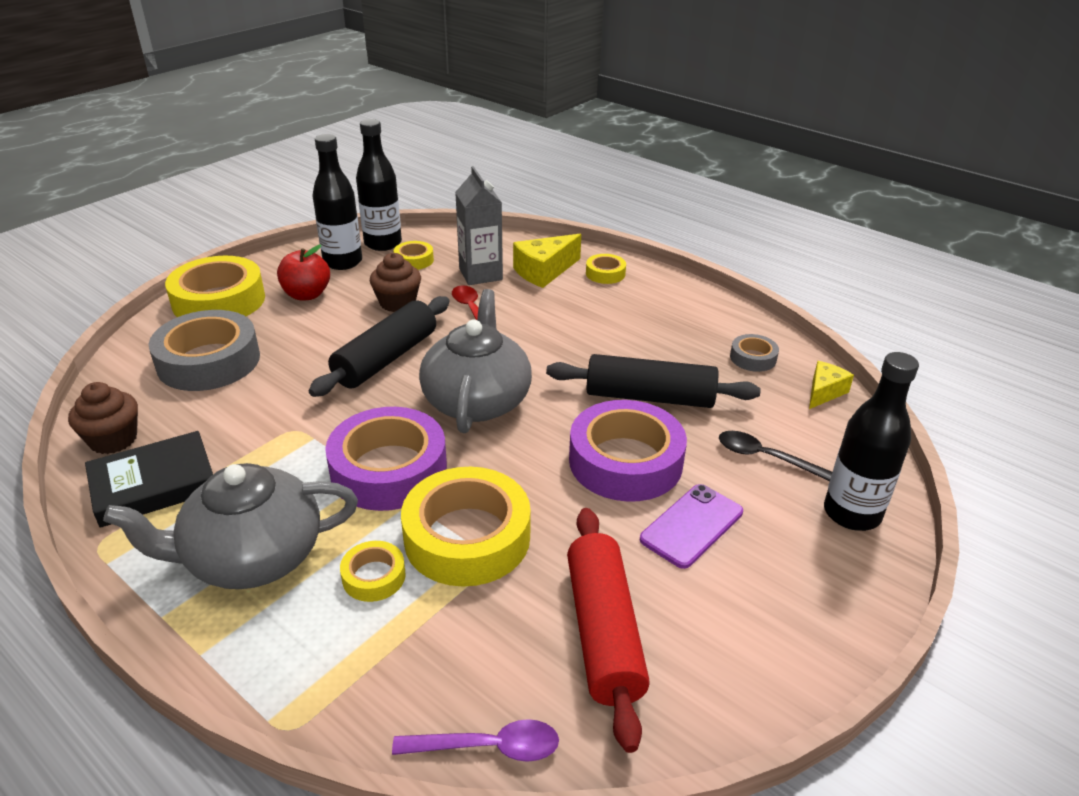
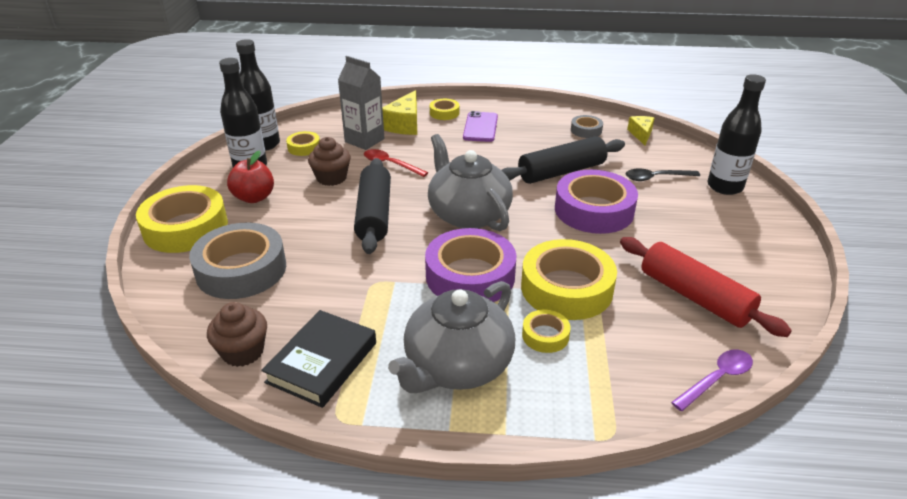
camera: 35 degrees left, 0 degrees up
purple phone [640,484,743,569] -> purple phone moved to [463,111,498,142]

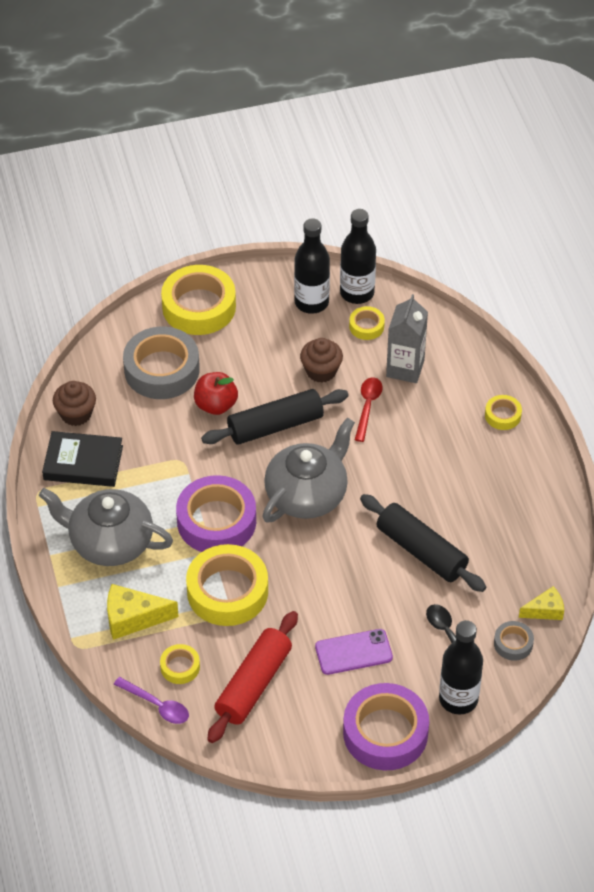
camera: 70 degrees right, 15 degrees up
red apple [227,150,274,203] -> red apple moved to [194,372,238,415]
yellow cheese [382,90,417,135] -> yellow cheese moved to [107,584,179,640]
purple phone [463,111,498,142] -> purple phone moved to [315,629,393,675]
yellow tape [522,310,571,353] -> yellow tape moved to [160,644,200,684]
purple tape [555,170,638,234] -> purple tape moved to [343,683,429,770]
grey tape [571,115,603,138] -> grey tape moved to [494,621,534,661]

